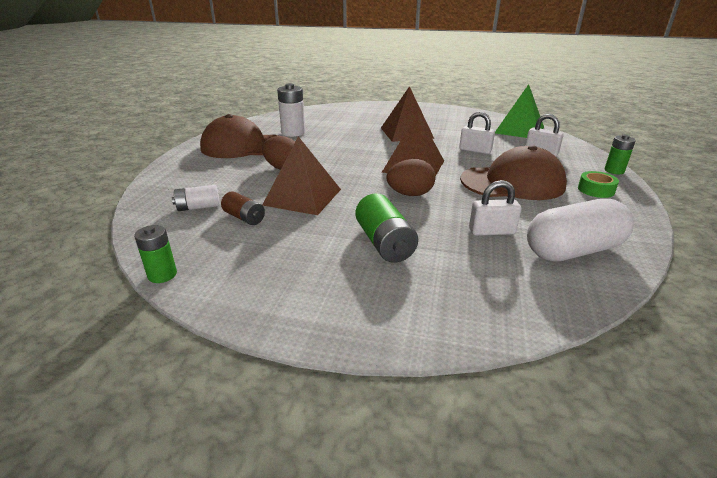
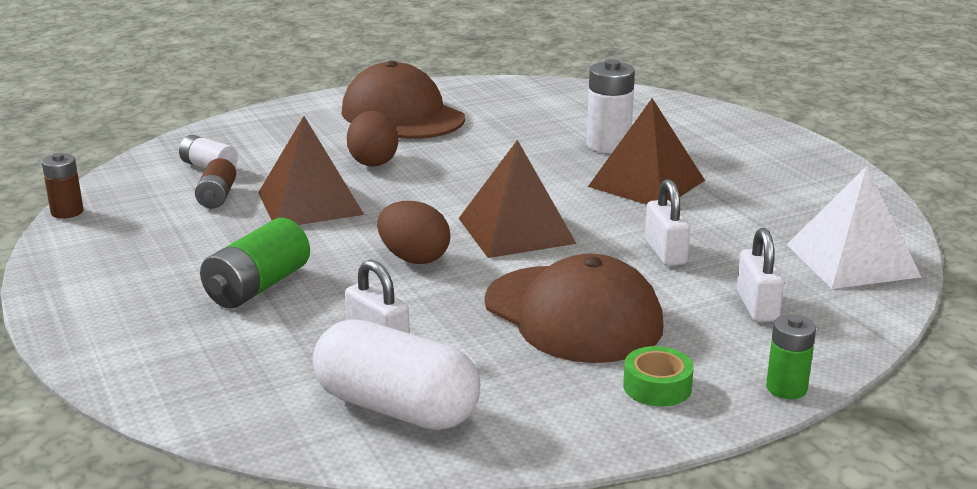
camera: 50 degrees right, 5 degrees down
green battery [134,225,177,283] -> brown battery [42,153,83,219]
white battery [277,84,305,137] -> white battery moved to [587,59,635,153]
green pyramid [495,84,544,138] -> white pyramid [787,166,921,289]

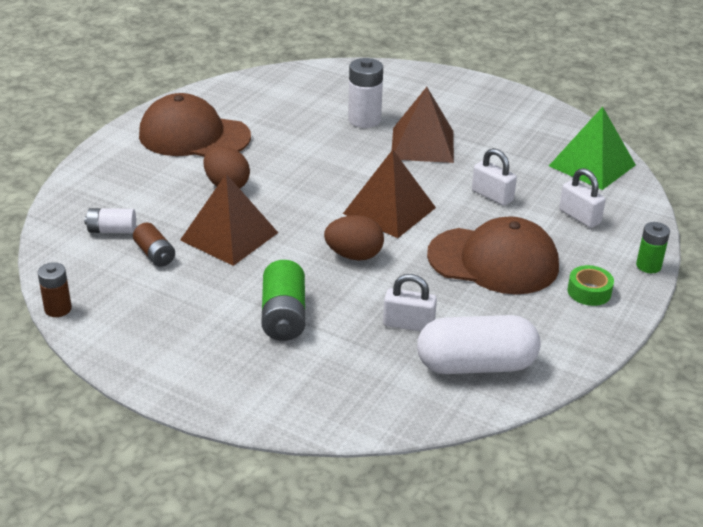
camera: 35 degrees left, 10 degrees up
white pyramid [787,166,921,289] -> green pyramid [549,107,636,190]

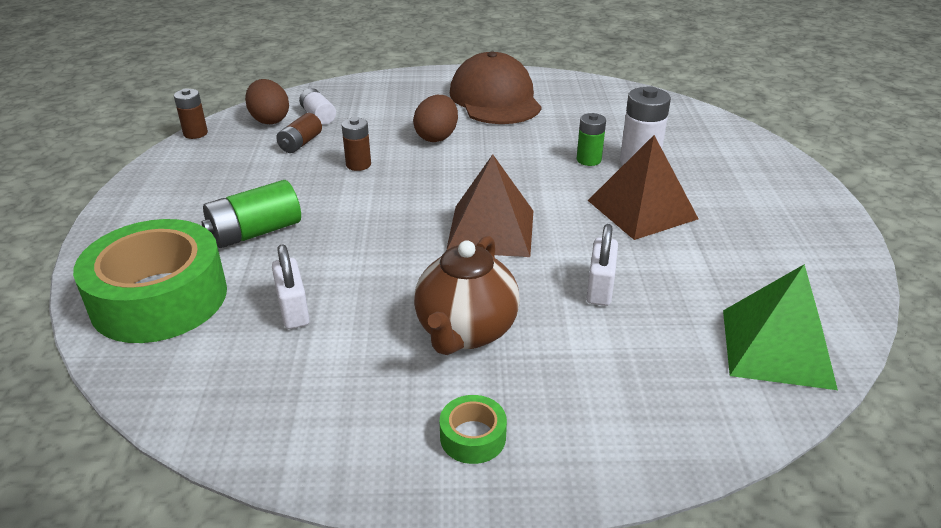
camera: 60 degrees right, 0 degrees up
brown pyramid [180,174,278,266] -> brown battery [341,117,371,171]
brown egg [324,215,384,261] -> brown egg moved to [245,79,289,124]
white capsule [417,315,540,374] -> none
brown cap [427,216,559,295] -> brown teapot [414,235,520,355]
white padlock [559,168,606,228] -> none
green battery [636,222,670,273] -> green battery moved to [577,113,606,166]
none -> green tape [73,219,227,343]

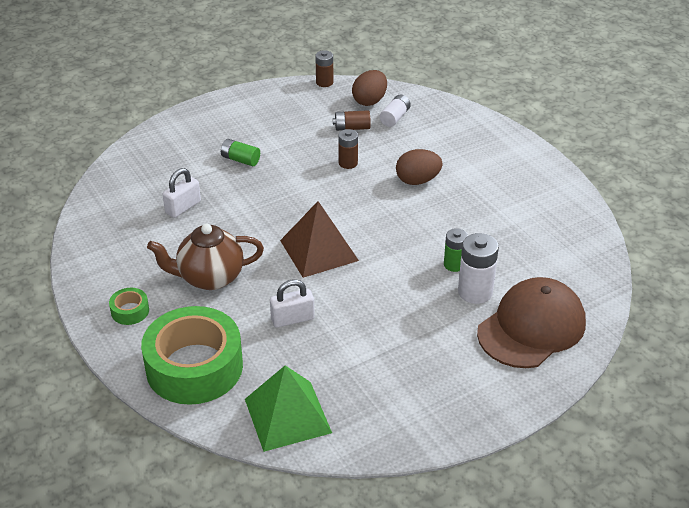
camera: 60 degrees right, 5 degrees up
green tape [73,219,227,343] -> green tape moved to [141,306,243,405]
green battery [201,180,301,248] -> green battery [221,139,260,166], size x0.63
brown cap [450,51,542,124] -> brown cap moved to [477,277,586,368]
brown pyramid [588,135,699,240] -> none

